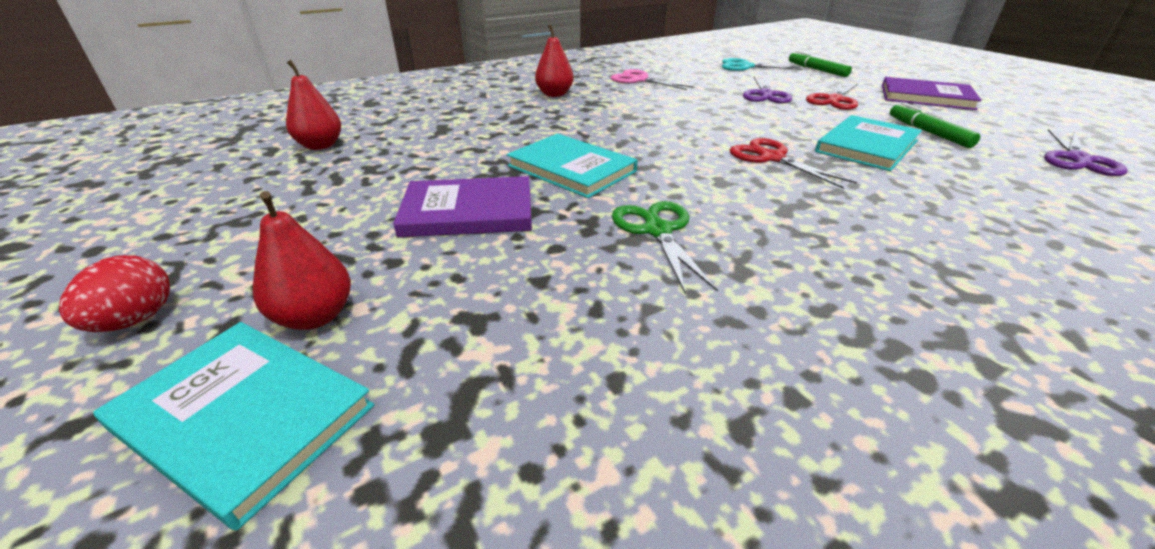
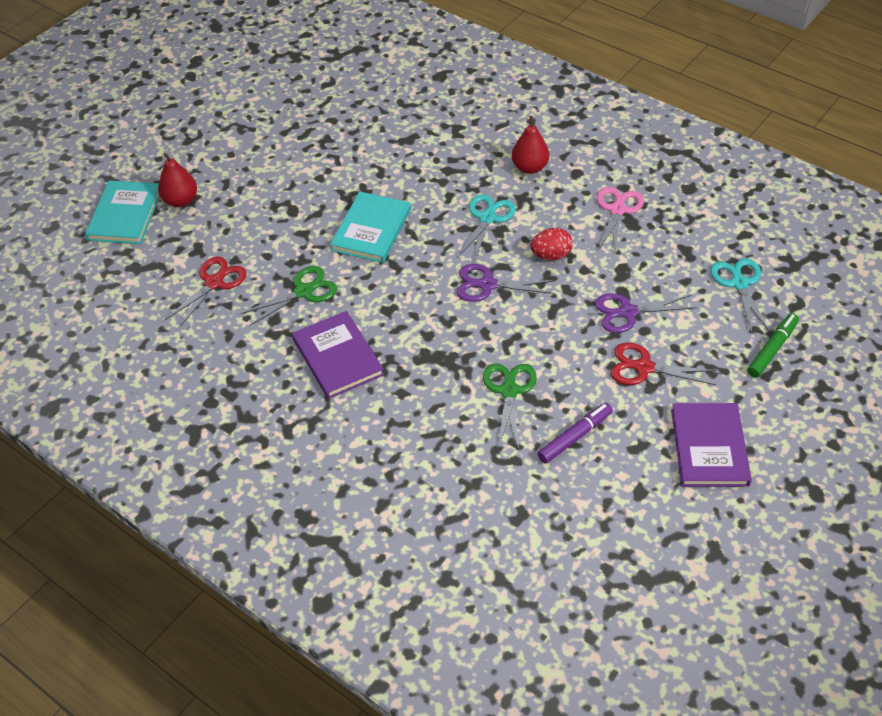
camera: 70 degrees right, 15 degrees up
red egg [59,255,170,332] -> red egg moved to [530,228,573,260]
red pear [286,60,341,150] -> none
purple book [393,176,532,237] -> purple book moved to [292,311,384,399]
red scissors [730,138,857,188] -> red scissors moved to [164,256,247,329]
turquoise book [815,115,922,171] -> green scissors [483,363,537,449]
green marker [890,102,980,148] -> purple marker [537,403,613,464]
purple scissors [1044,129,1128,176] -> purple scissors moved to [457,264,555,302]
none -> turquoise scissors [457,194,516,262]

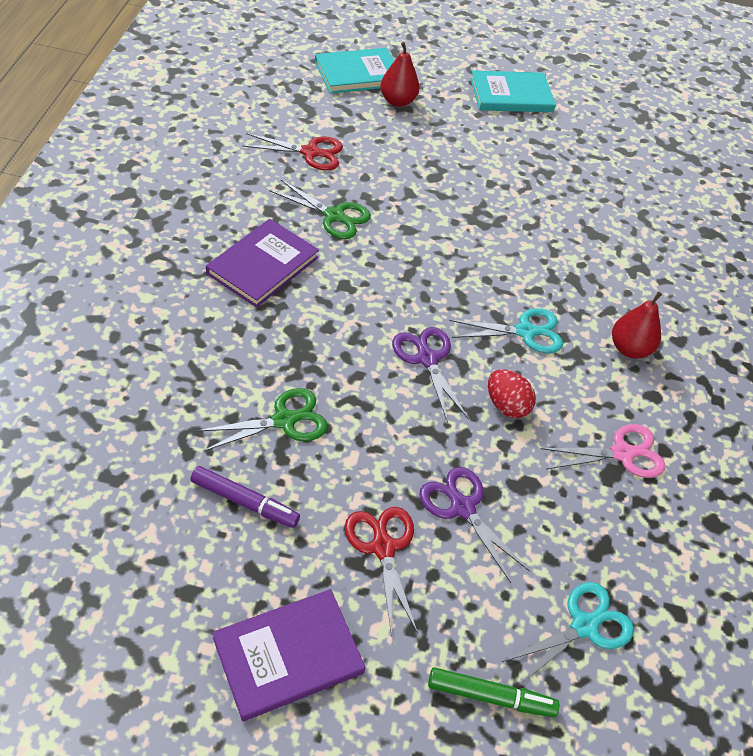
camera: 55 degrees right, 0 degrees up
turquoise book [330,191,411,263] -> turquoise book moved to [470,70,556,112]

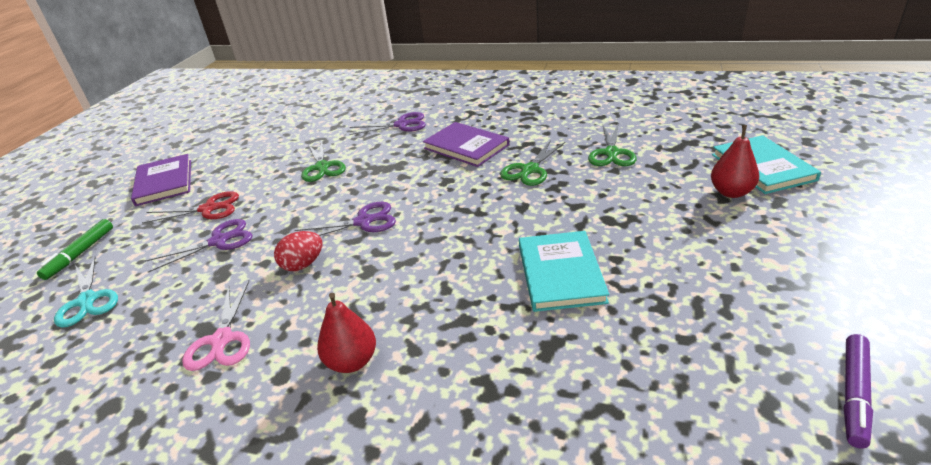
camera: 105 degrees right, 15 degrees down
purple marker [190,466,300,528] -> purple marker moved to [844,334,873,448]
red scissors [242,133,343,170] -> green scissors [588,123,637,166]
turquoise scissors [449,308,563,353] -> none
turquoise book [470,70,556,112] -> turquoise book moved to [519,231,609,312]
none -> purple scissors [349,112,426,135]

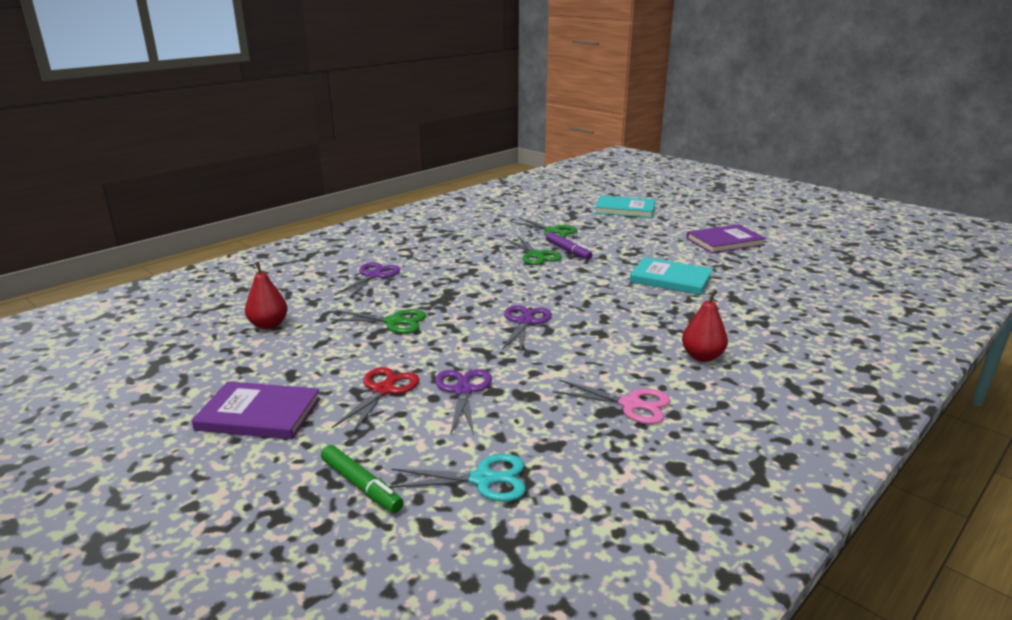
camera: 65 degrees left, 10 degrees down
red egg [274,231,322,271] -> none
purple book [423,122,509,167] -> purple book moved to [686,224,766,254]
red pear [711,125,759,198] -> red pear moved to [245,262,288,329]
purple marker [844,334,873,448] -> purple marker moved to [546,232,592,260]

